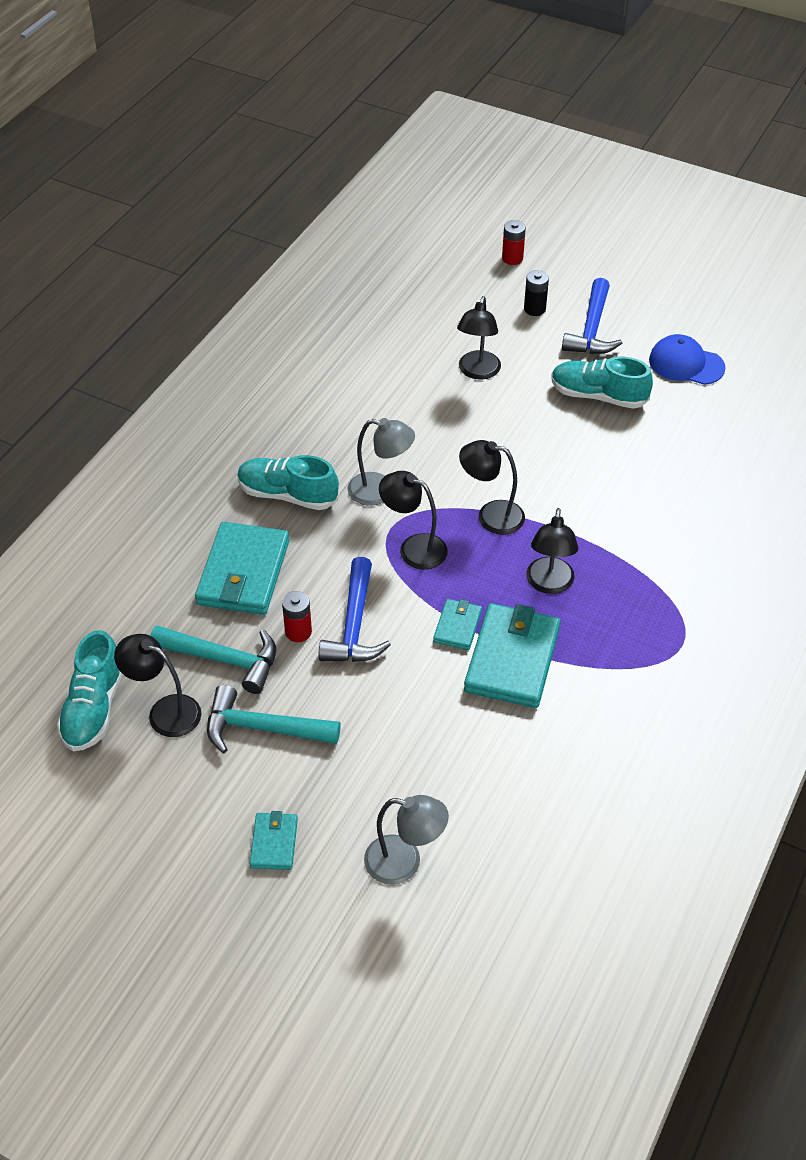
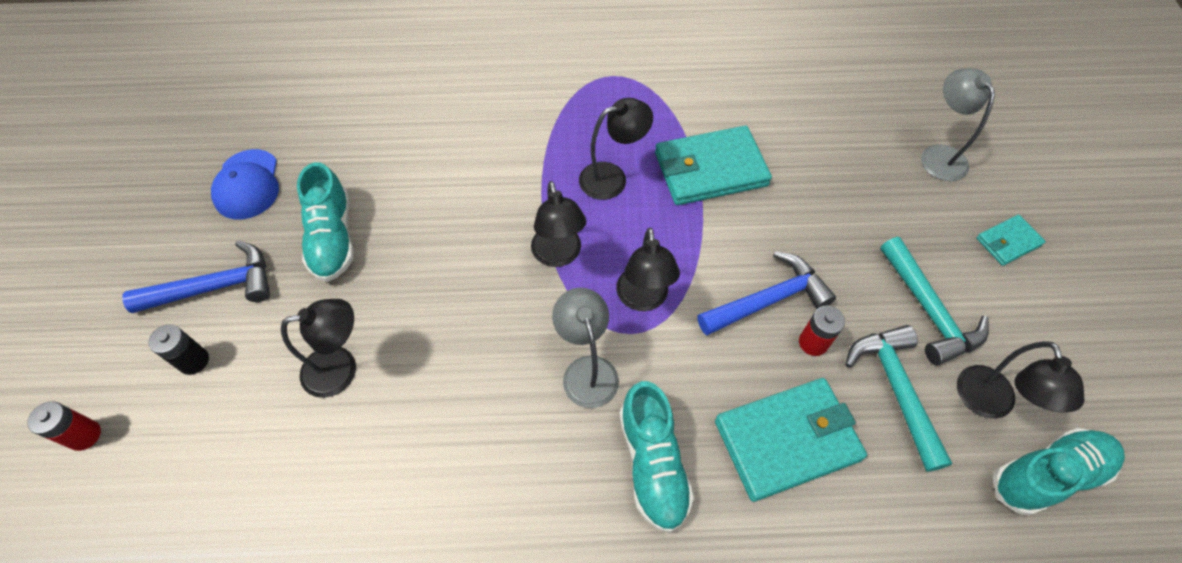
camera: 120 degrees left, 10 degrees up
turquoise wallet [433,599,482,650] -> none

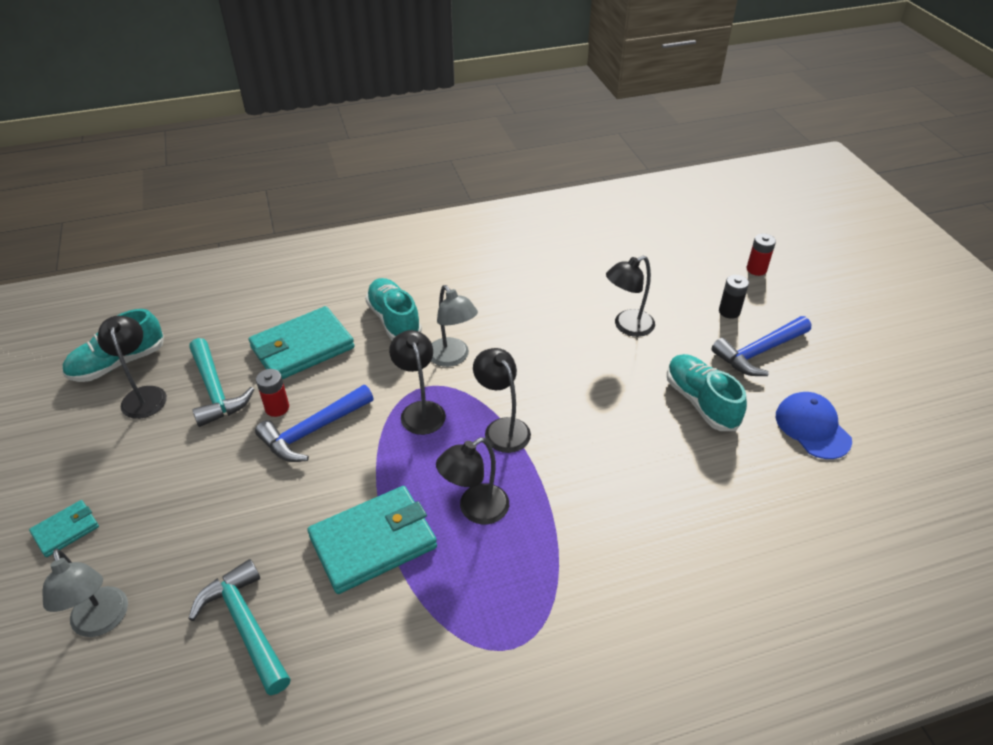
camera: 165 degrees right, 15 degrees down
turquoise hammer [880,237,989,366] -> turquoise hammer moved to [188,559,291,695]

